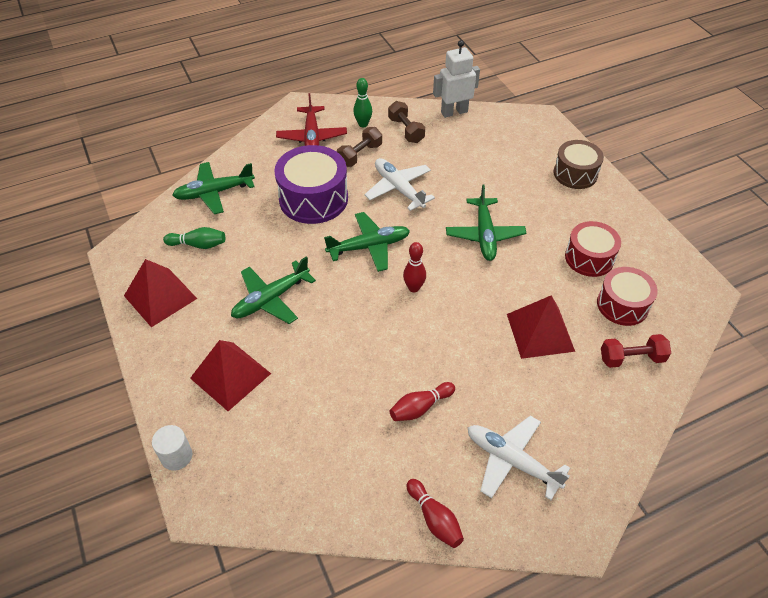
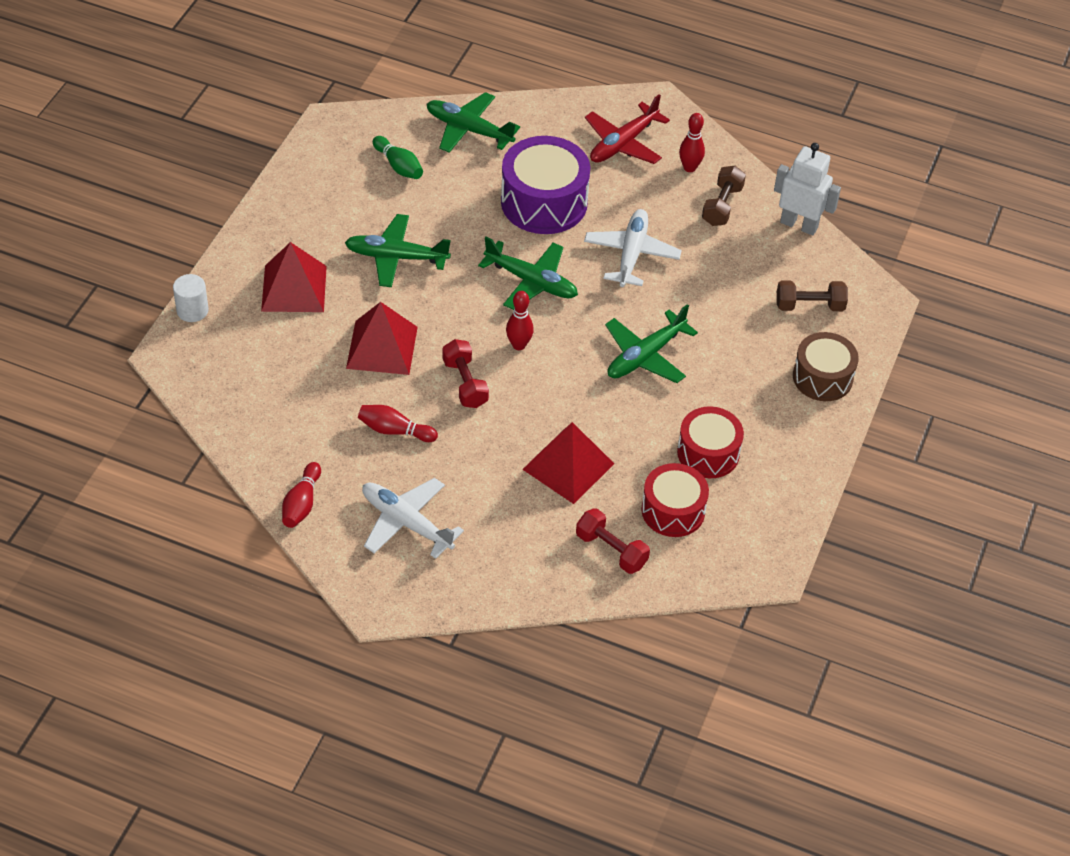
camera: 45 degrees right, 0 degrees up
red pyramid [124,259,197,327] -> red pyramid moved to [346,302,418,375]
brown dumbbell [337,127,382,167] -> brown dumbbell moved to [777,281,848,311]
green bowling pin [353,78,372,128] -> red bowling pin [679,113,705,172]
white plane [468,416,570,500] -> white plane turned 45 degrees counterclockwise [362,478,464,559]
none -> red dumbbell [443,339,489,408]

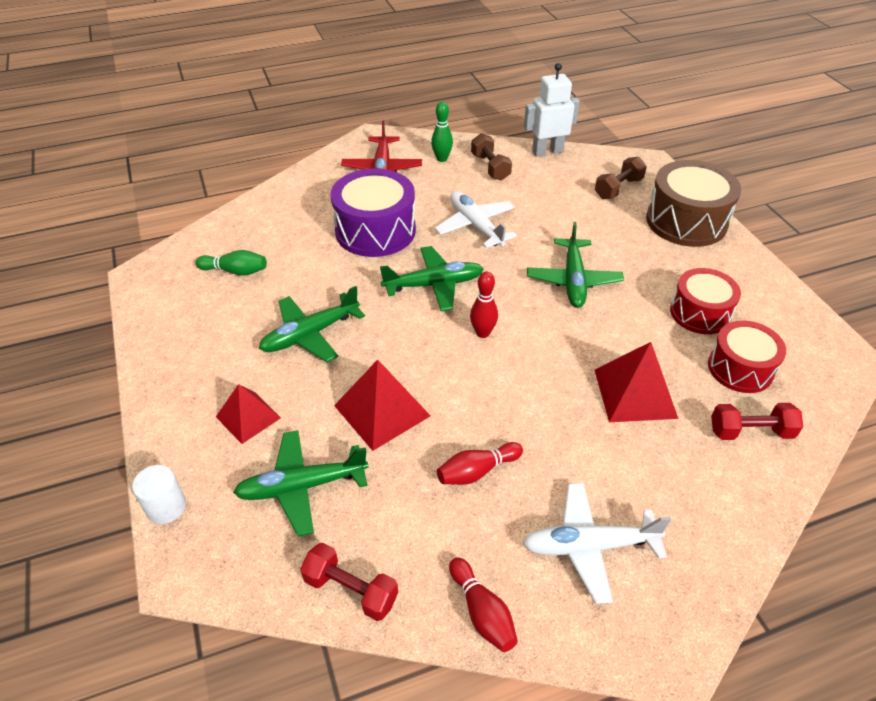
camera: 40 degrees left, 5 degrees down
red pyramid [261,242,327,312] -> red pyramid [216,384,281,444], size x0.66
green plane [427,92,520,153] -> green plane moved to [233,430,369,536]
red dumbbell [443,339,489,408] -> red dumbbell moved to [300,543,398,621]
red bowling pin [679,113,705,172] -> green bowling pin [431,102,453,162]
brown drum [793,332,859,401] -> brown drum [646,160,741,247], size x1.53

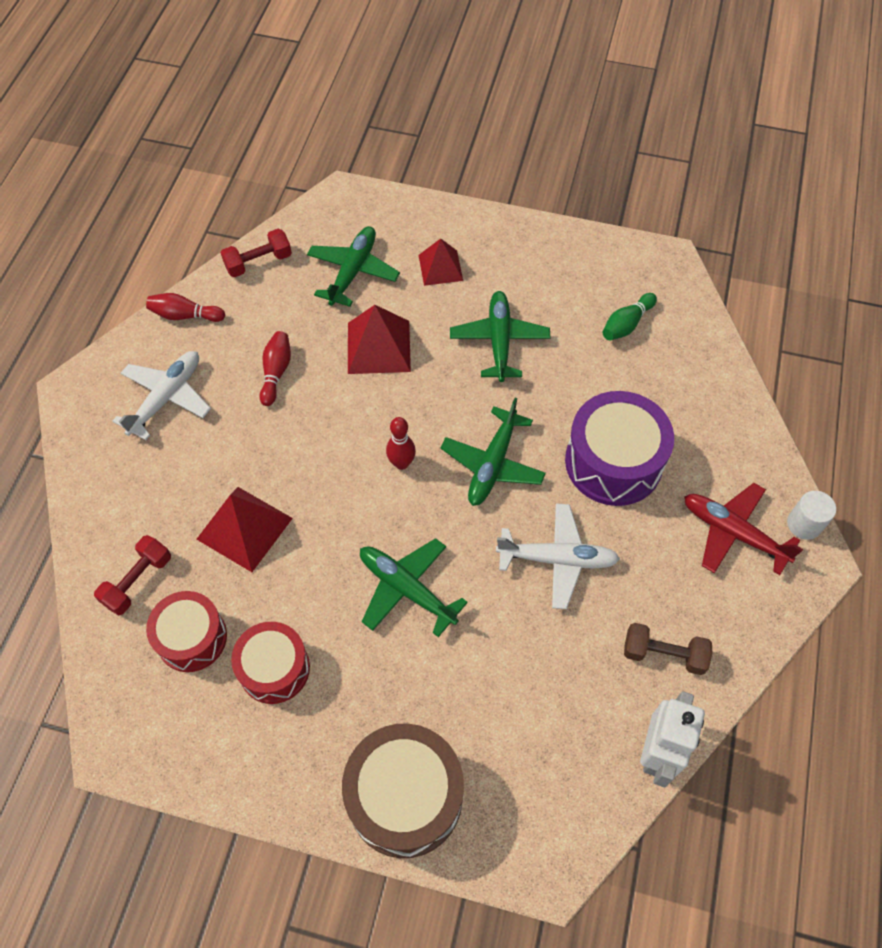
camera: 125 degrees right, 15 degrees up
white cylinder [132,465,186,524] -> white cylinder moved to [787,491,836,540]
green bowling pin [431,102,453,162] -> none
brown dumbbell [595,157,647,199] -> none

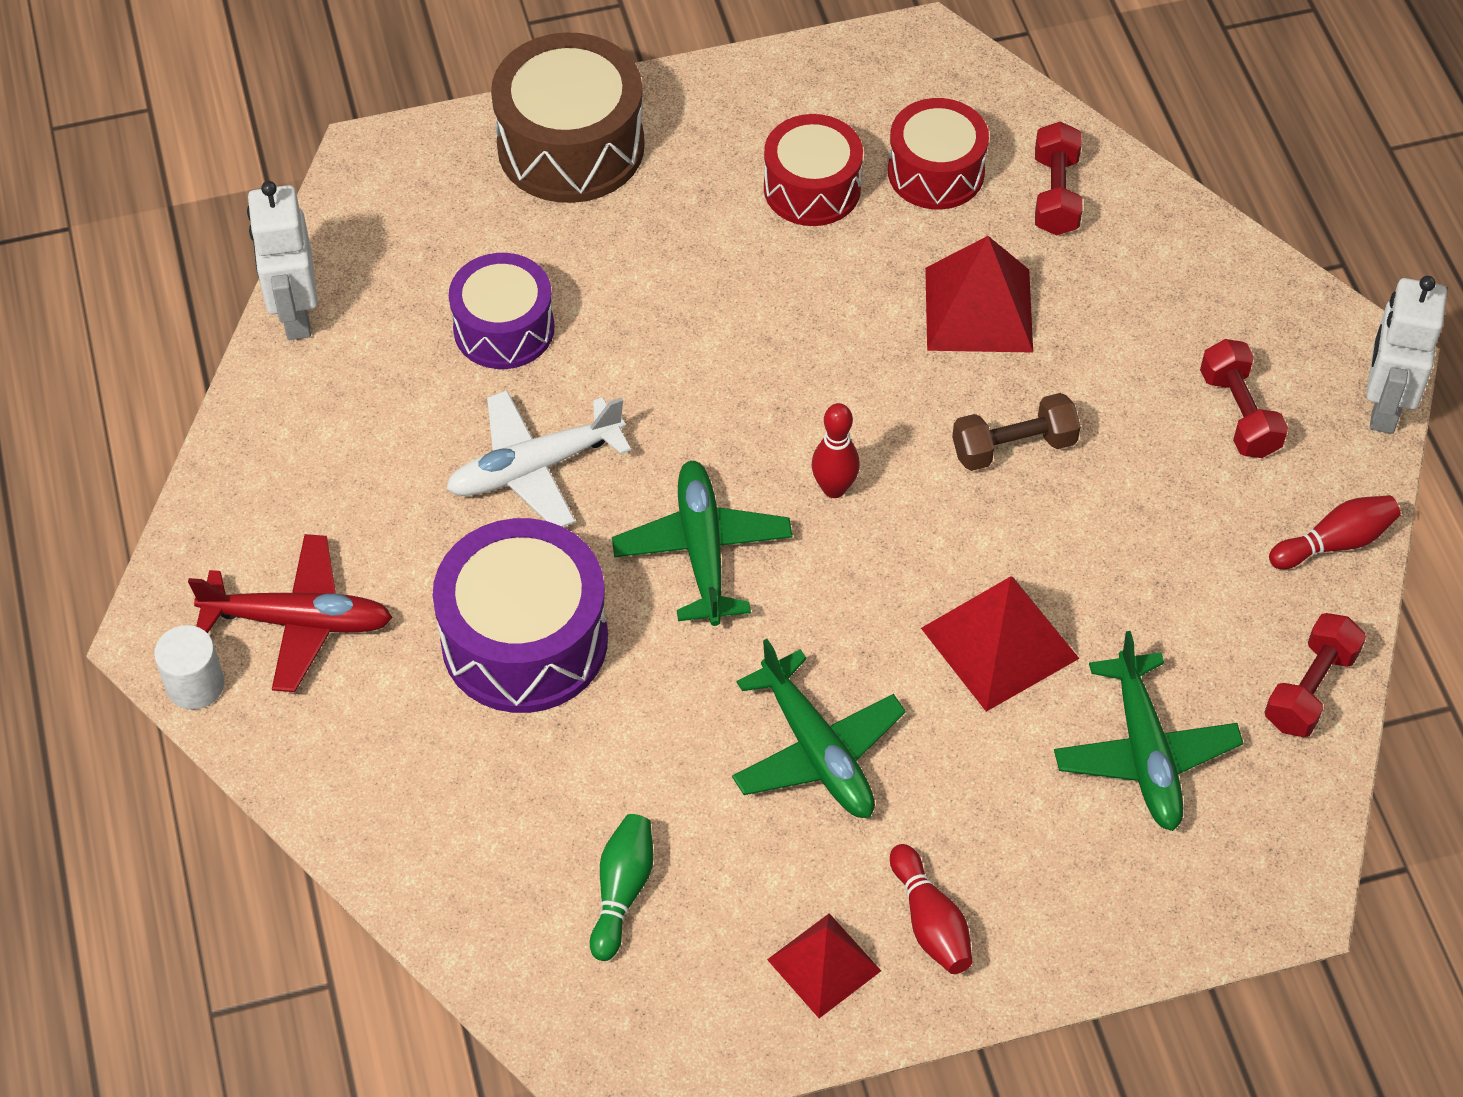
camera: 150 degrees right, 5 degrees down
white plane [113,351,211,440] -> red dumbbell [1200,339,1288,458]
red bowling pin [259,331,291,406] -> red bowling pin moved to [890,844,972,974]
green plane [360,538,468,637] -> none
red pyramid [418,238,463,286] -> red pyramid moved to [767,913,881,1018]
brown dumbbell [624,623,712,675] -> brown dumbbell moved to [952,393,1081,471]
none -> purple drum [449,253,554,369]
none -> white robot [1366,276,1447,434]

